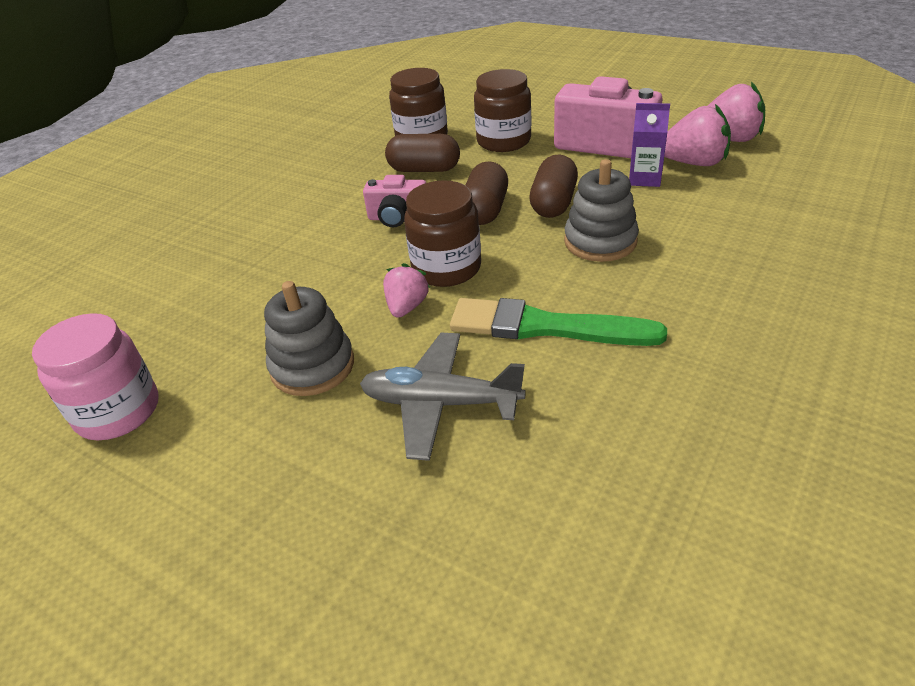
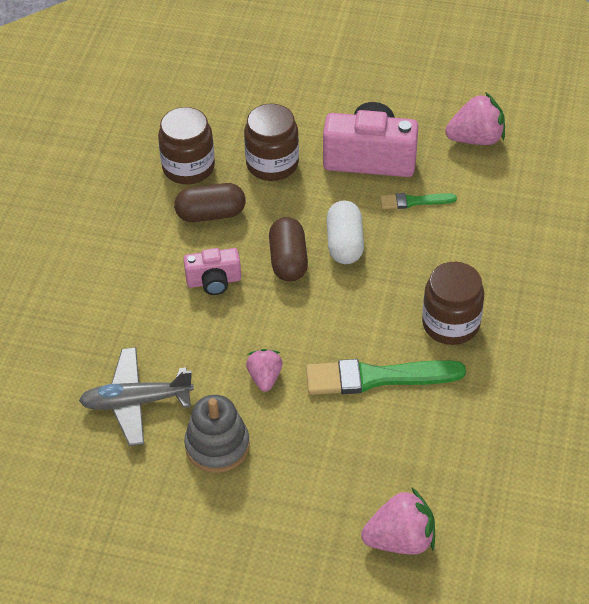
camera: 20 degrees left, 10 degrees up
pink jar [32,313,159,440] -> none
grey plane [360,333,526,461] -> grey plane moved to [79,347,194,446]
brown jar [404,180,481,287] -> brown jar moved to [422,262,484,345]
brown capsule [529,155,578,218] -> white capsule [327,200,364,264]
grey stacking toy [564,159,639,262] -> none
purple carton [629,103,670,187] -> green brush [380,193,457,209]
pink strawberry [664,104,731,166] -> pink strawberry moved to [361,488,435,555]

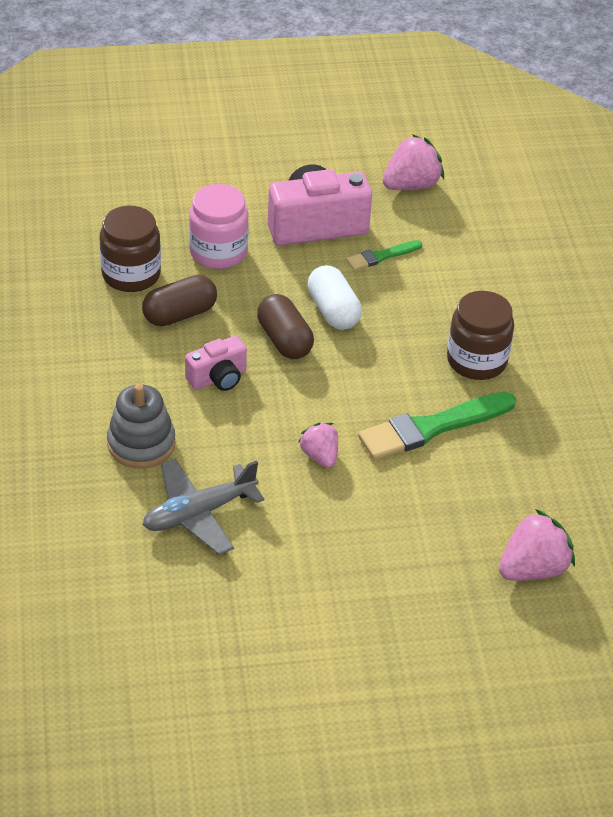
camera: 25 degrees left, 5 degrees down
grey stacking toy [184,395,250,473] -> grey stacking toy moved to [107,384,175,468]
brown jar [244,104,299,181] -> pink jar [189,184,249,269]

